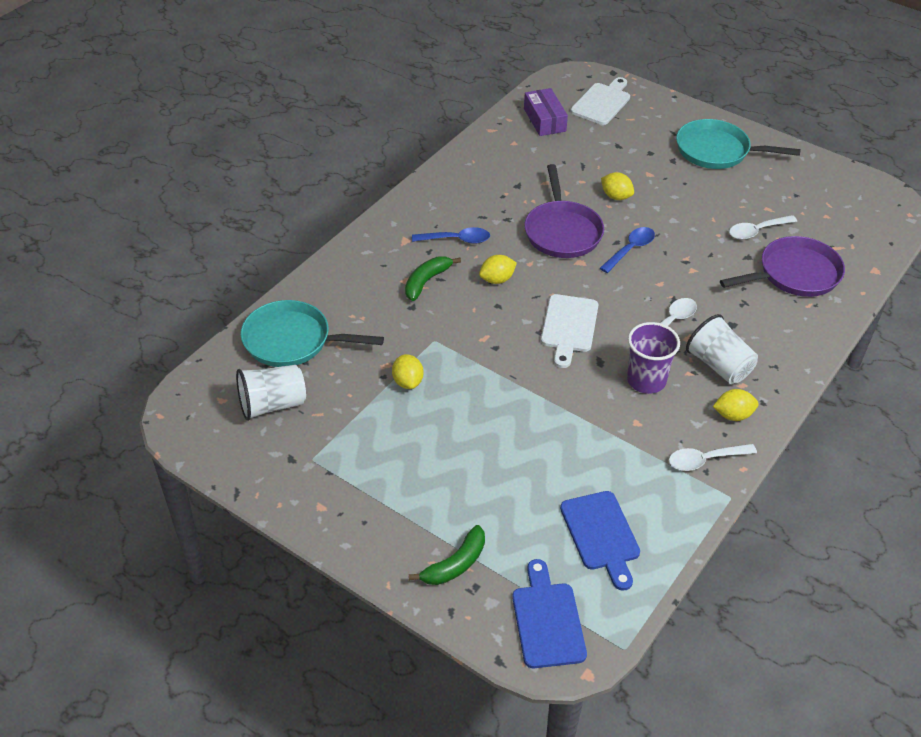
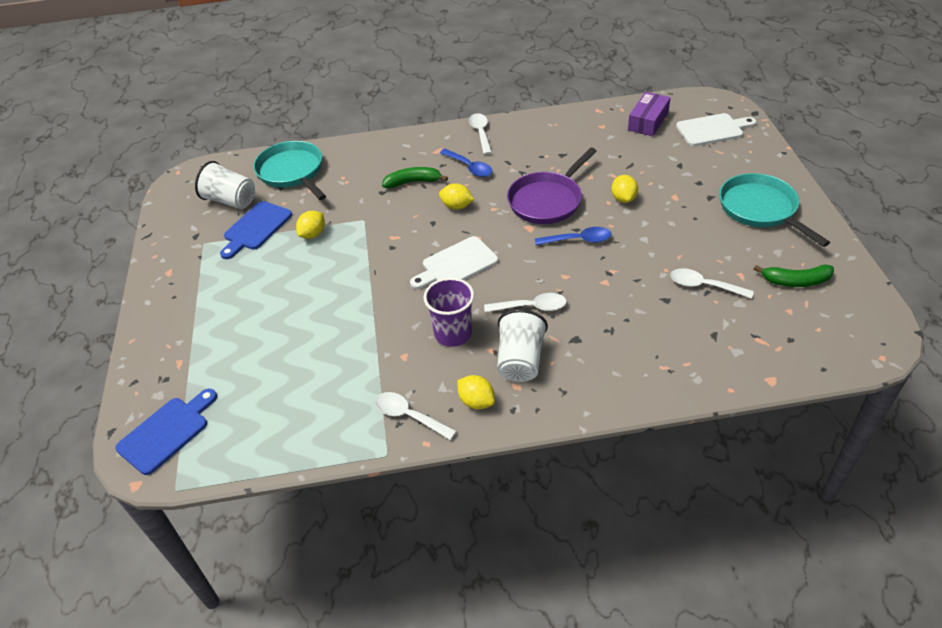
camera: 50 degrees right, 0 degrees up
green banana [409,525,485,585] -> green banana moved to [754,264,834,287]
blue cutting board [560,491,640,591] -> blue cutting board moved to [220,201,292,259]
purple pan [720,236,845,297] -> none
none -> white spoon [469,113,492,155]

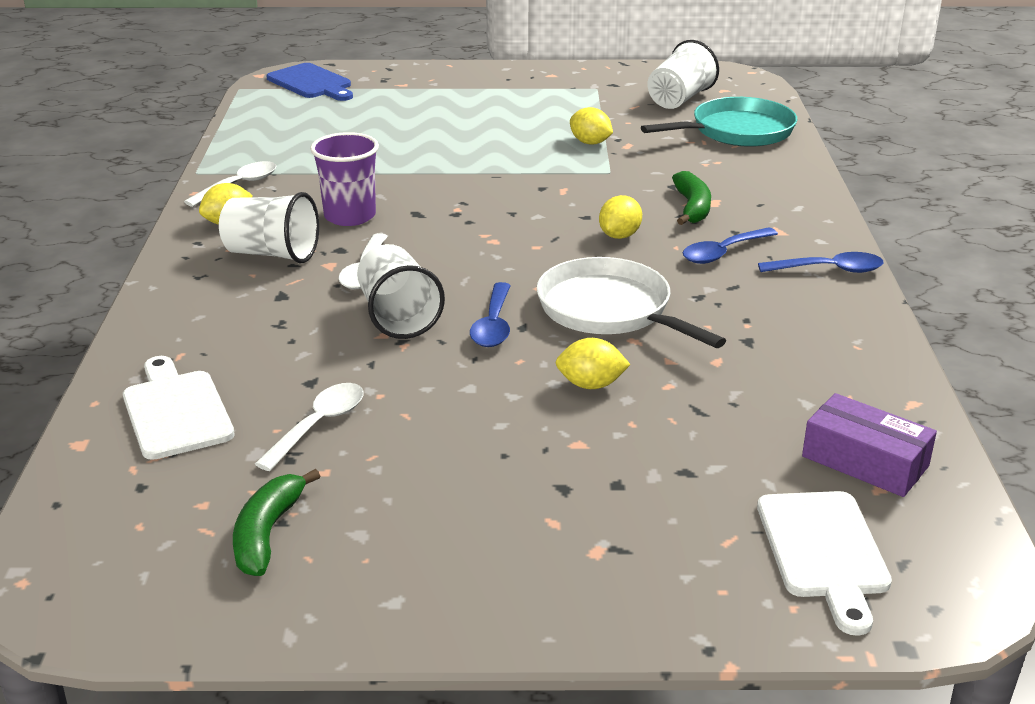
camera: 95 degrees right, 15 degrees down
blue cutting board [220,201,292,259] -> none
white cutting board [410,236,498,289] -> white cutting board moved to [123,356,234,460]
white spoon [469,113,492,155] -> blue spoon [758,252,883,273]
purple pan [507,148,597,224] -> white pan [537,257,726,348]
turquoise pan [719,173,830,247] -> none
none -> white cup [357,244,445,339]

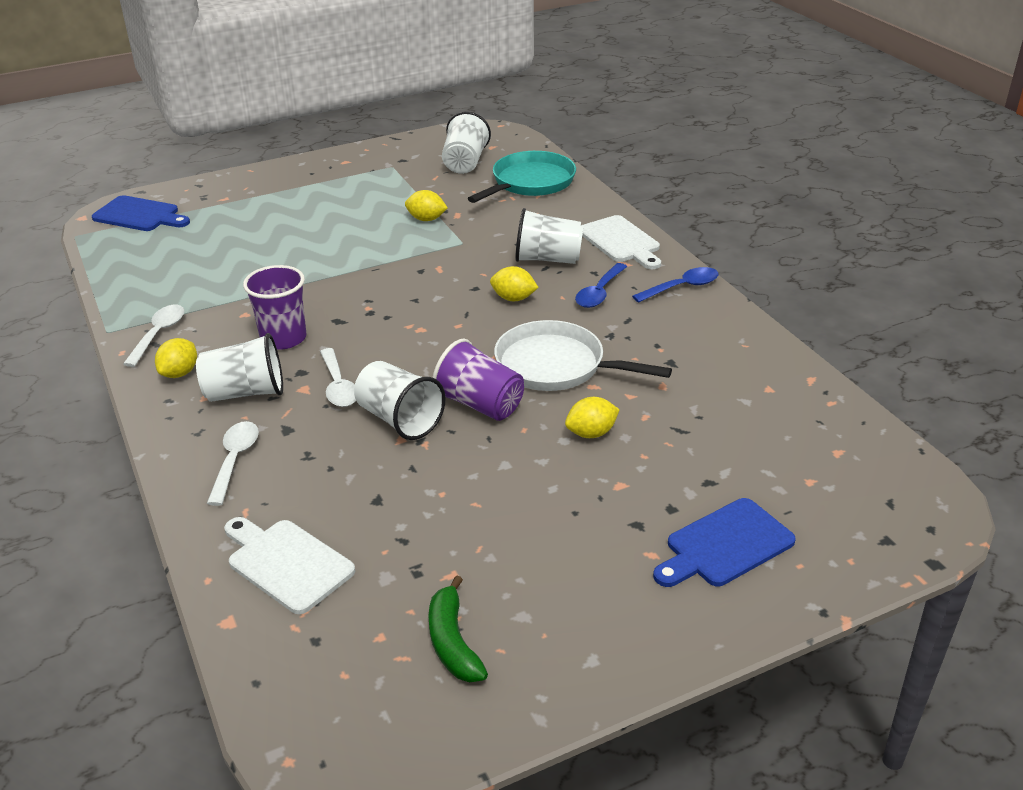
camera: 25 degrees left, 5 degrees up
white spoon [255,383,364,471] -> white spoon moved to [207,421,259,506]
blue spoon [470,282,511,347] -> purple cup [432,339,524,421]
yellow lemon [599,195,642,239] -> yellow lemon turned 75 degrees counterclockwise [490,266,539,301]
green banana [672,171,711,225] -> white cup [515,208,584,264]
white cutting board [757,491,892,636] -> white cutting board moved to [582,215,661,269]
purple box [802,393,937,497] -> none
none -> blue cutting board [653,498,796,587]

